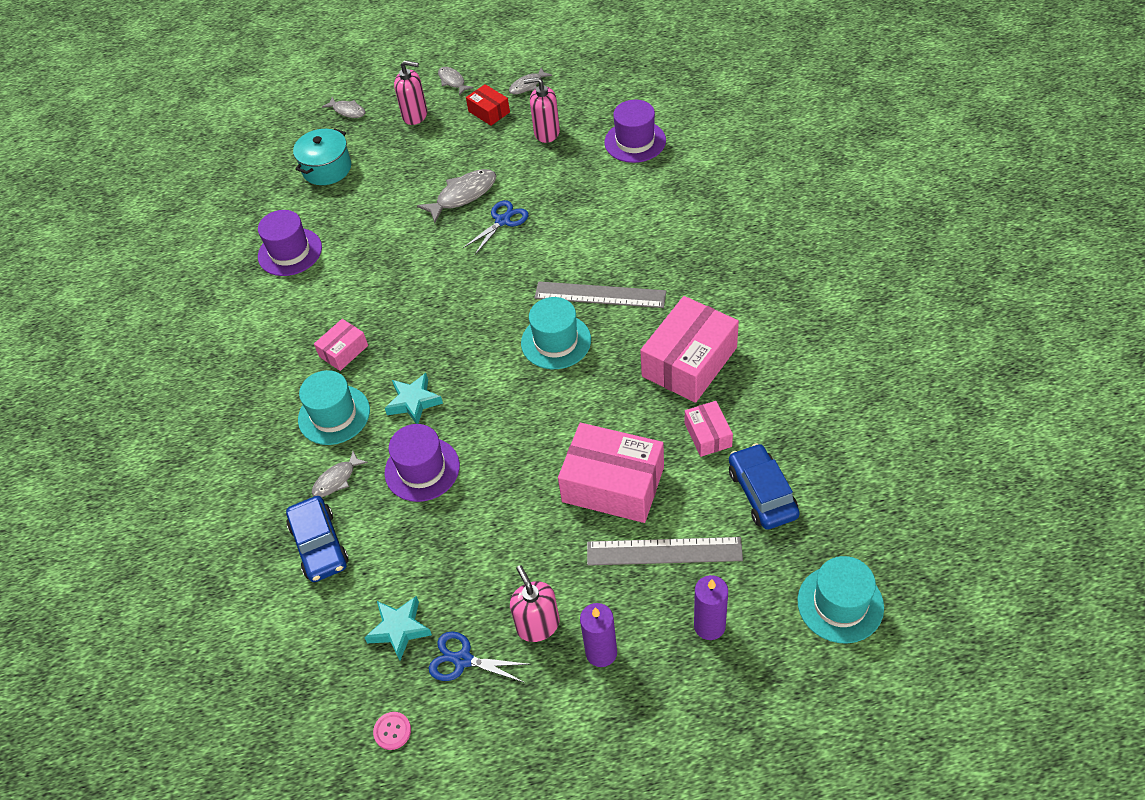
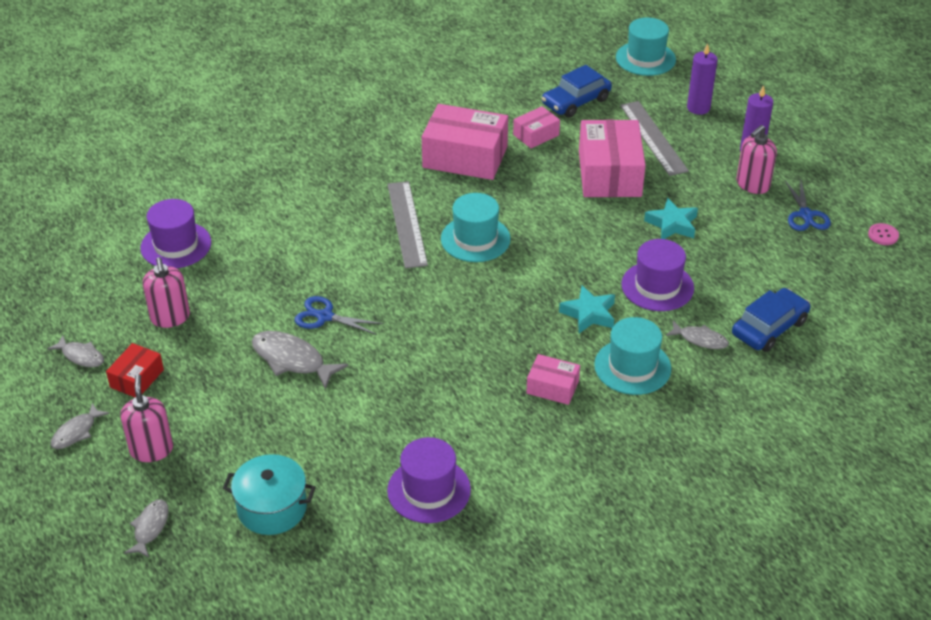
camera: 115 degrees left, 10 degrees down
turquoise star [364,596,432,661] -> turquoise star moved to [644,198,698,239]

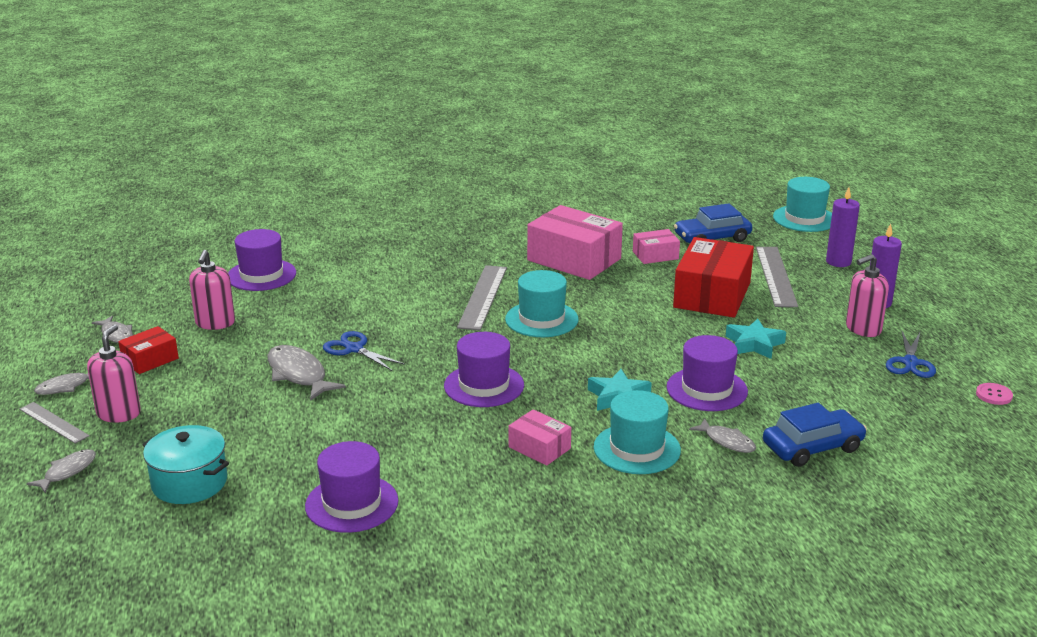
camera: 20 degrees right, 15 degrees down
pink box [579,120,646,197] -> red box [673,237,754,318]
none -> grey ruler [19,402,90,444]
none -> purple hat [444,332,524,407]

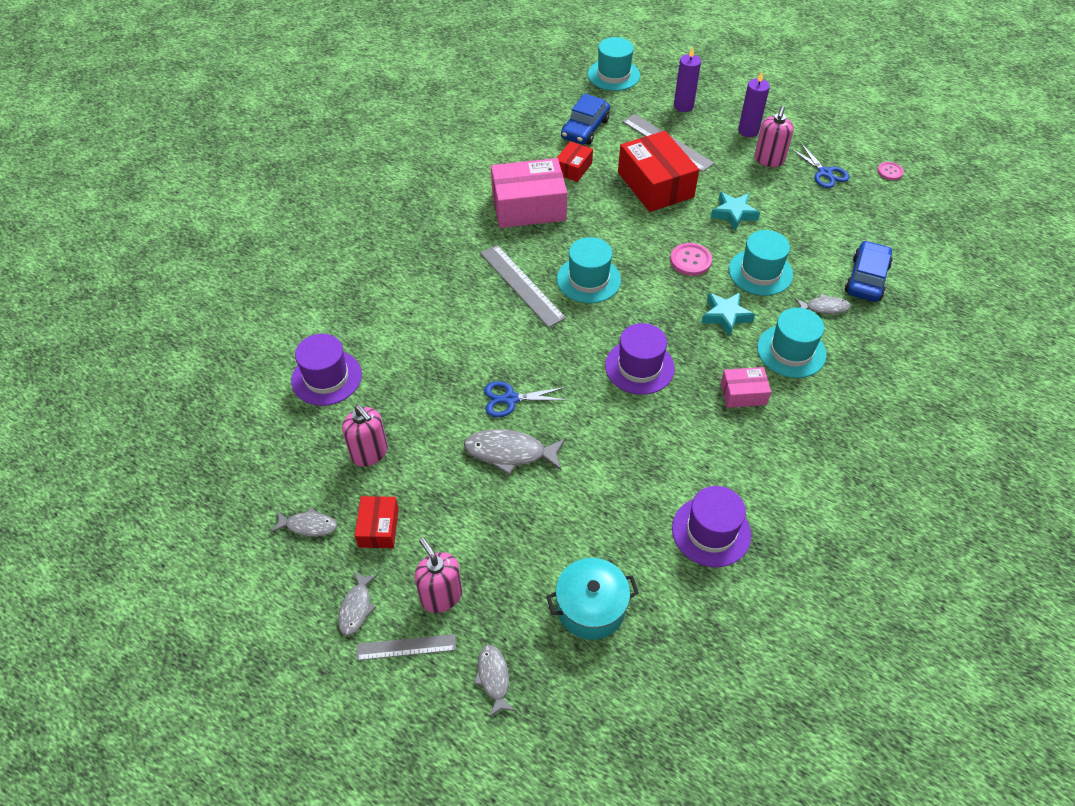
camera: 45 degrees left, 25 degrees up
pink box [633,229,680,264] -> red box [557,141,593,182]
purple hat [667,335,748,411] -> turquoise hat [729,230,793,296]
none -> pink button [670,243,712,276]

